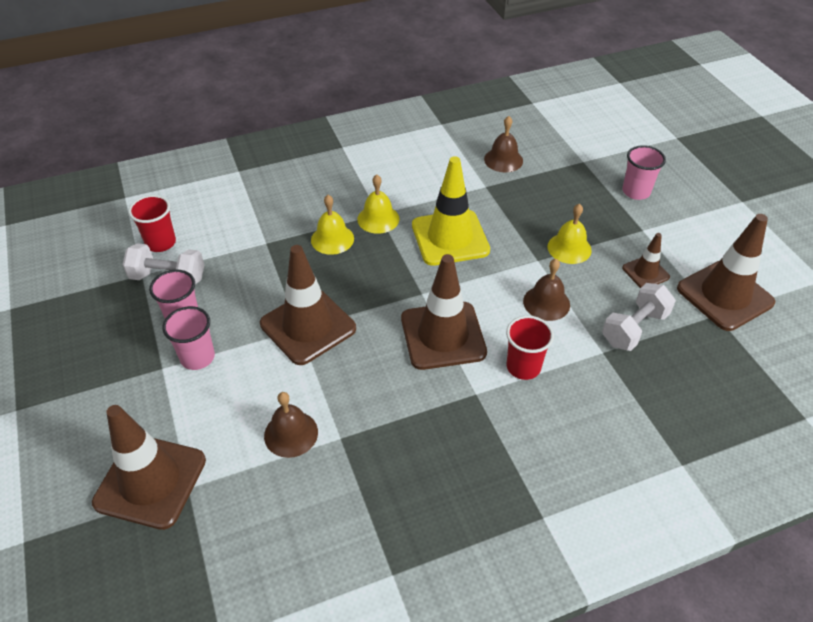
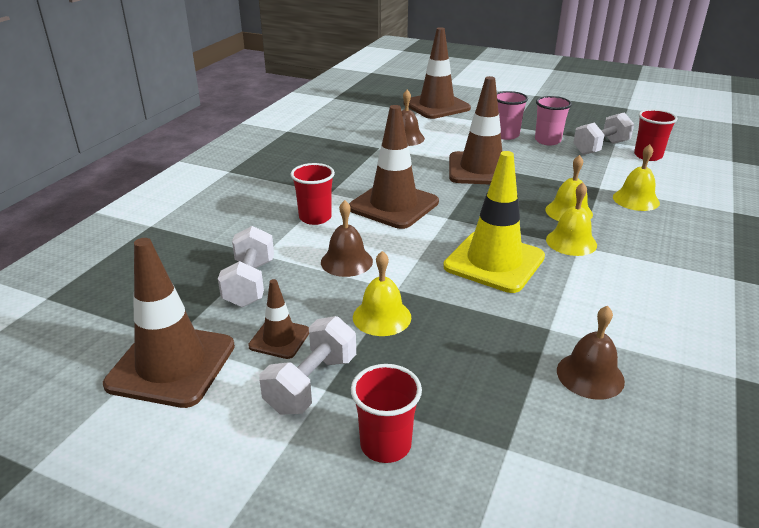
camera: 135 degrees right, 15 degrees down
pink cup [622,145,666,200] -> red cup [351,364,422,463]
none -> white dumbbell [259,316,356,415]
none -> yellow bell [613,144,660,211]

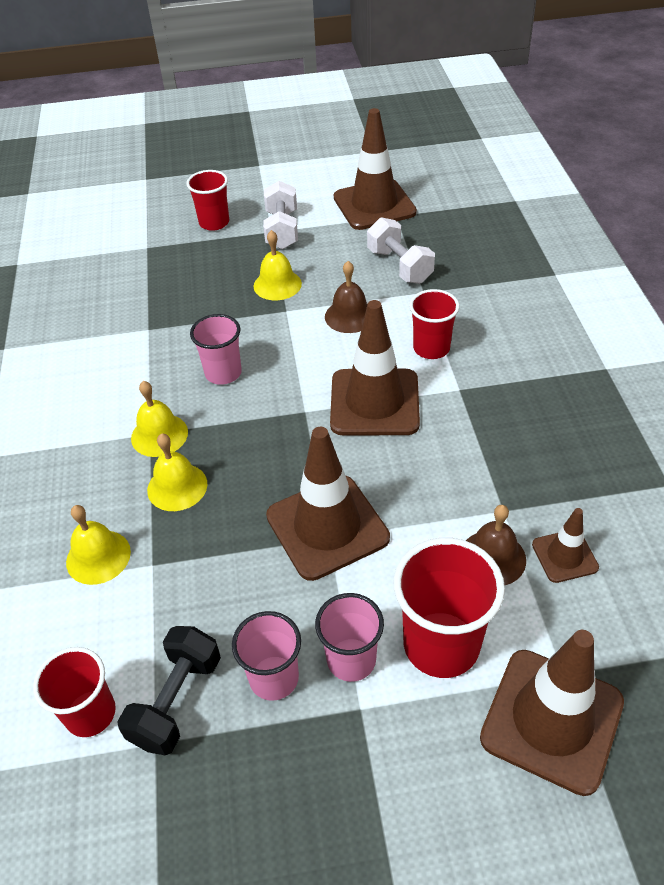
camera: 150 degrees right, 15 degrees up
brown traffic cone [248,279,309,359] -> brown traffic cone moved to [532,508,599,583]
yellow traffic cone [443,151,545,293] -> pink cup [190,314,242,385]
brown bell [557,306,625,400] -> none
white dumbbell [573,112,634,155] -> black dumbbell [117,626,221,755]
none -> red cup [393,538,505,678]

